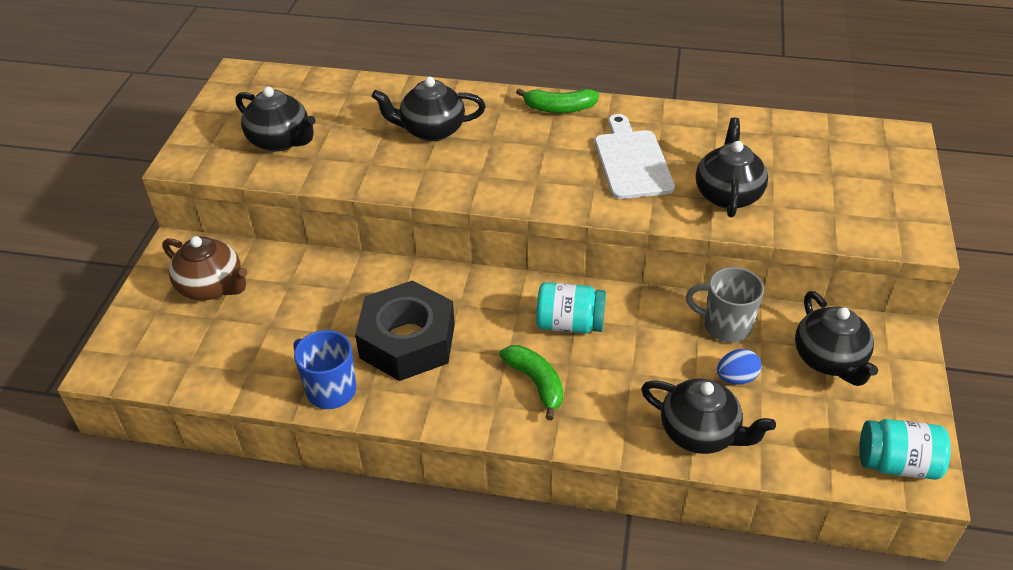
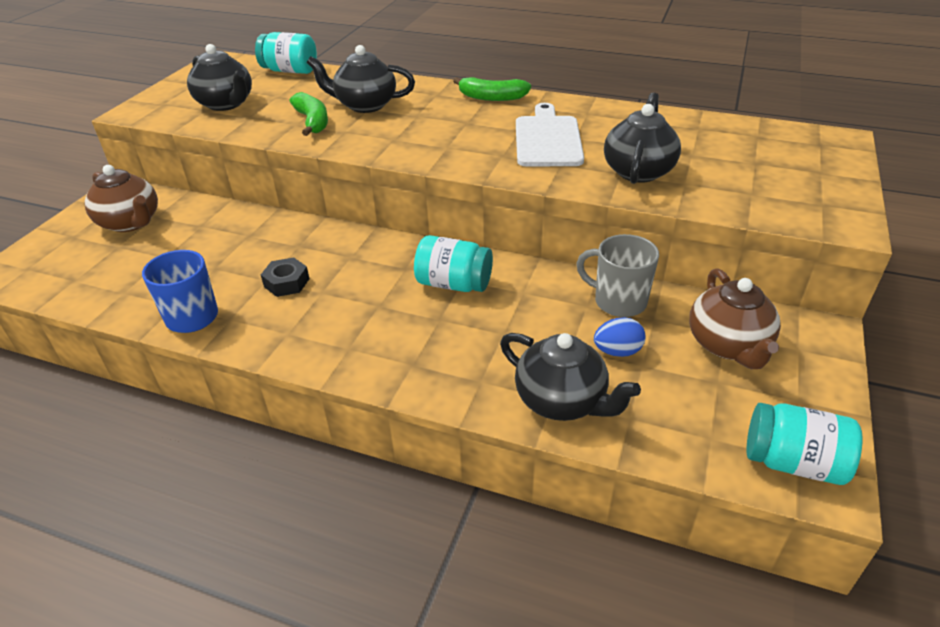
camera: 10 degrees right, 5 degrees down
black nut [355,280,455,381] -> black nut [261,257,310,297], size x0.43
green banana [499,345,563,421] -> green banana moved to [289,92,328,136]
black teapot [795,291,878,386] -> brown teapot [689,268,781,369]
none -> turquoise jar [255,32,317,74]

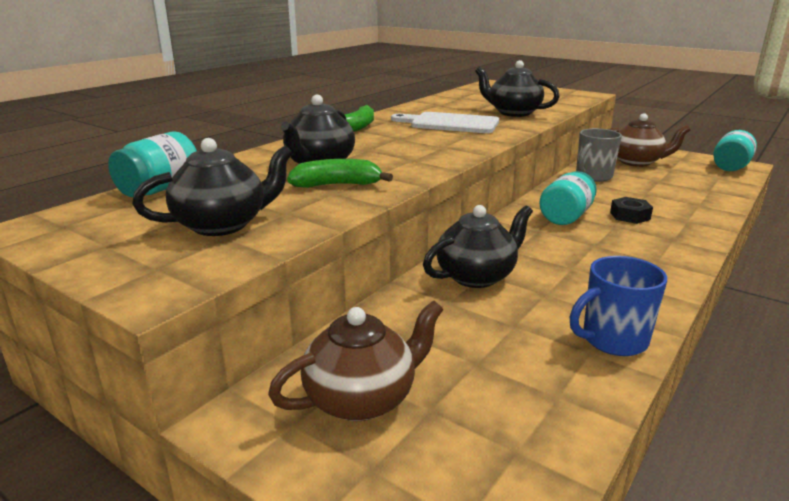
camera: 75 degrees left, 15 degrees down
black nut [261,257,310,297] -> black nut moved to [610,197,653,224]
black teapot [500,333,641,421] -> black teapot moved to [423,205,533,288]
blue egg [594,317,645,357] -> none

